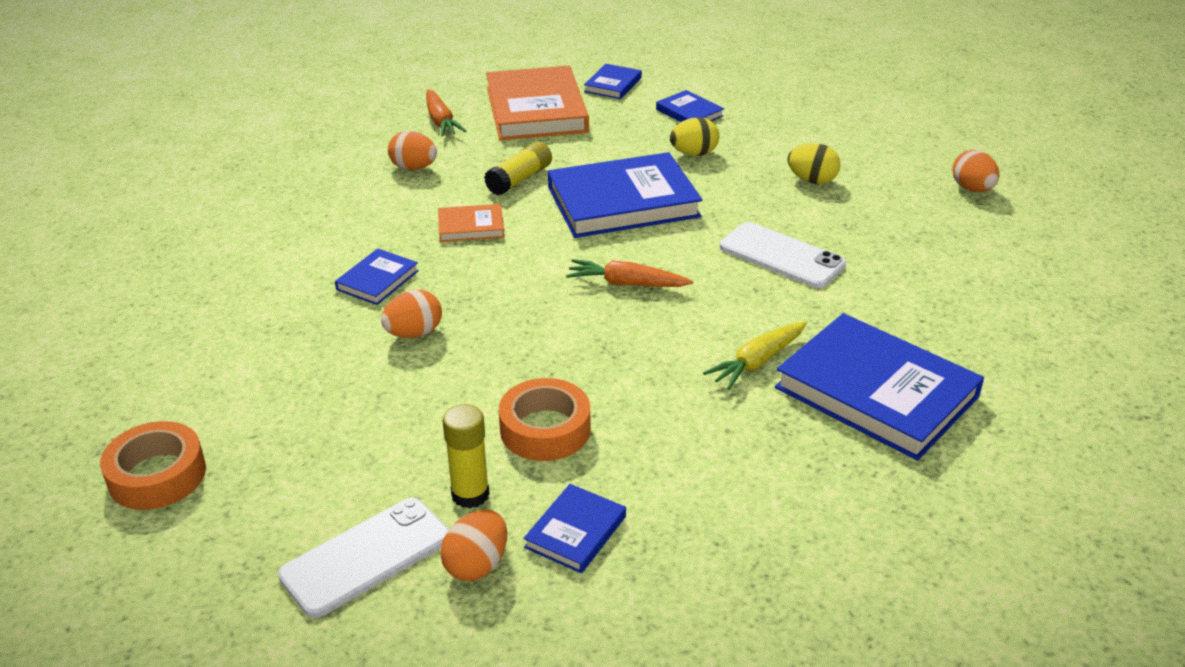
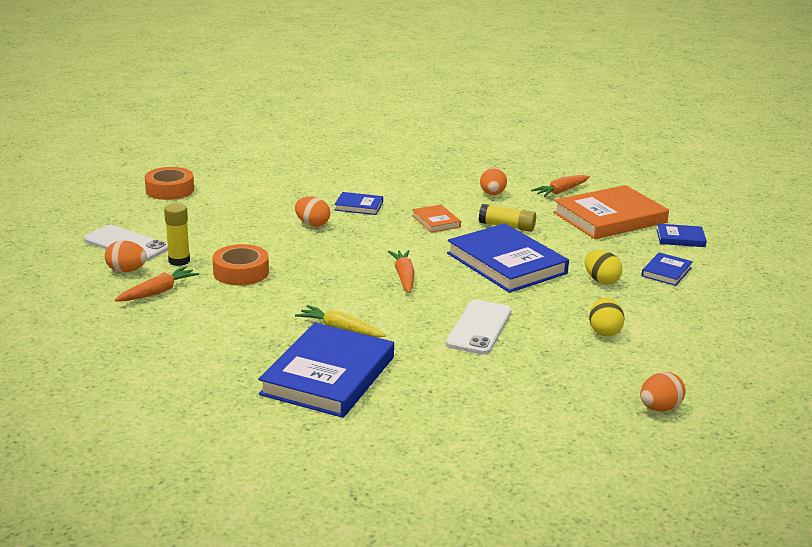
camera: 70 degrees right, 10 degrees down
blue book [523,484,626,573] -> orange carrot [115,266,199,302]

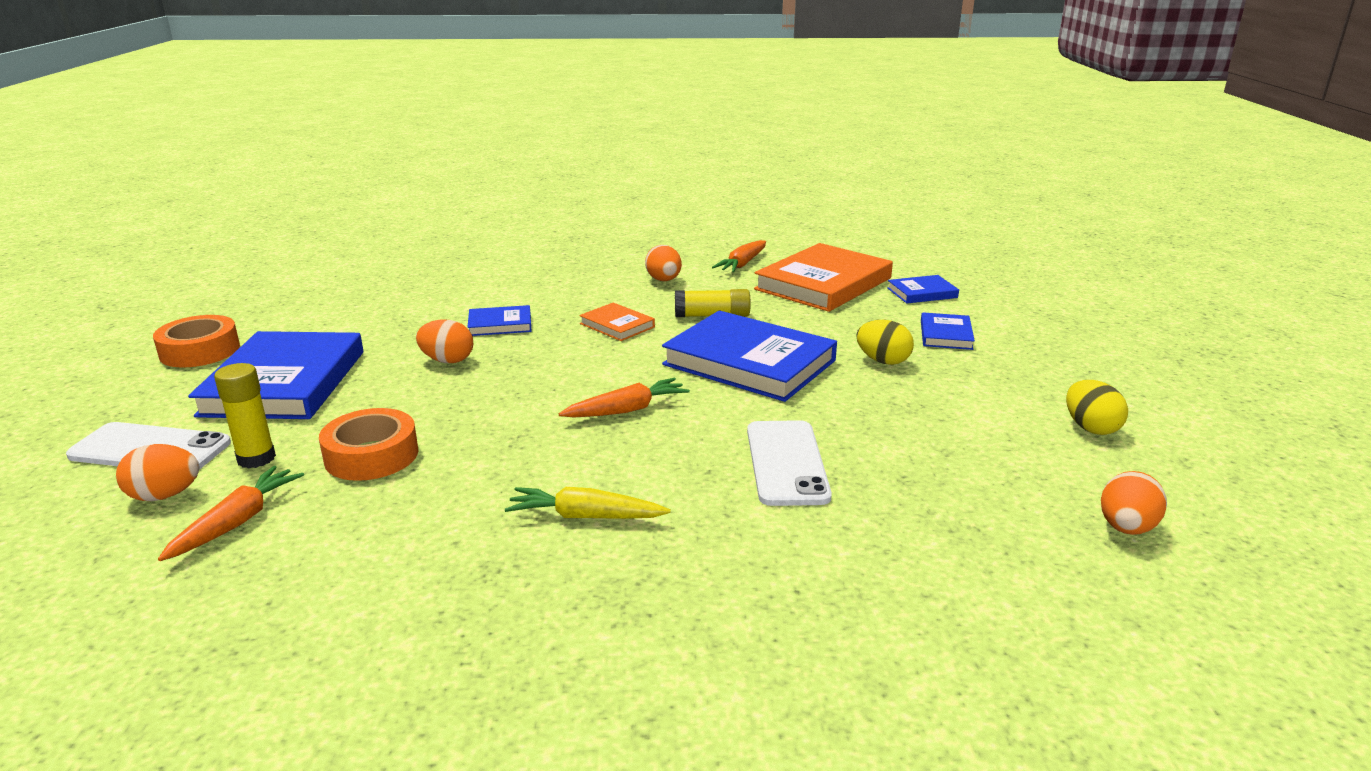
camera: 20 degrees left, 0 degrees up
blue book [258,323,394,418] -> blue book moved to [188,331,363,419]
orange carrot [388,250,414,293] -> orange carrot turned 90 degrees clockwise [559,378,690,417]
yellow egg [589,298,625,337] -> yellow egg moved to [1066,380,1128,435]

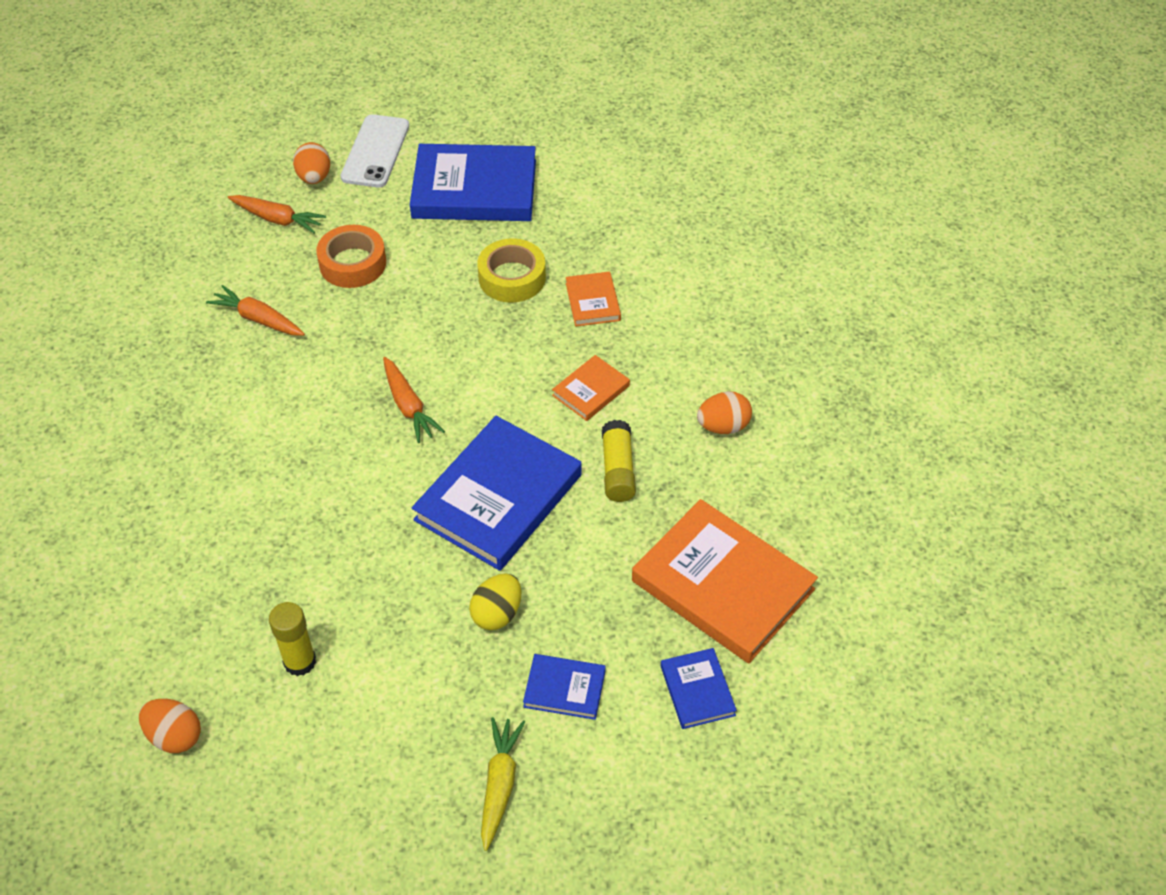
camera: 90 degrees right, 25 degrees up
orange tape [153,315,240,367] -> none
yellow glue stick [214,363,276,469] -> yellow glue stick moved to [269,602,316,676]
orange egg [416,320,473,363] -> yellow tape [477,238,546,303]
blue book [467,305,531,336] -> orange book [566,271,621,326]
yellow carrot [505,487,671,519] -> yellow carrot moved to [481,717,525,851]
orange carrot [712,240,766,272] -> orange carrot moved to [206,285,305,336]
white phone [747,420,832,506] -> none
yellow egg [1066,380,1128,435] -> none

